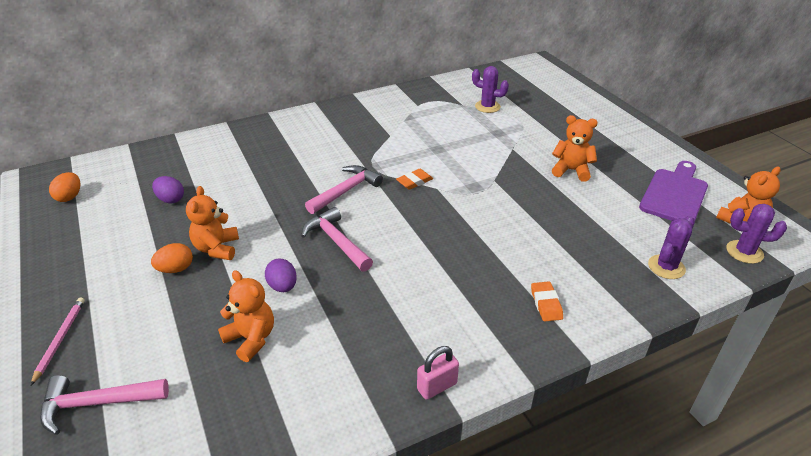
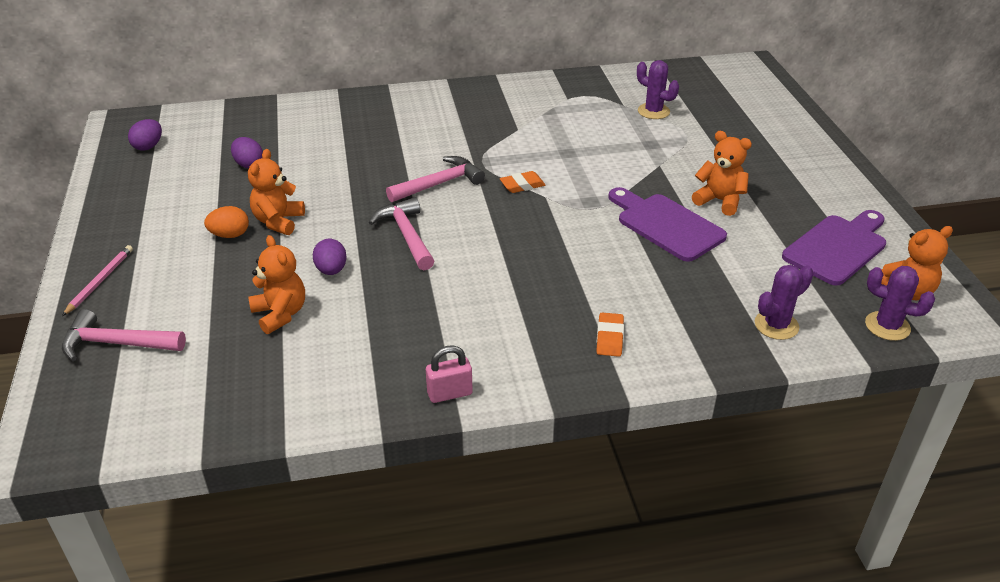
camera: 15 degrees right, 0 degrees up
orange egg [49,172,81,202] -> purple egg [128,119,162,151]
none -> purple cutting board [608,187,727,262]

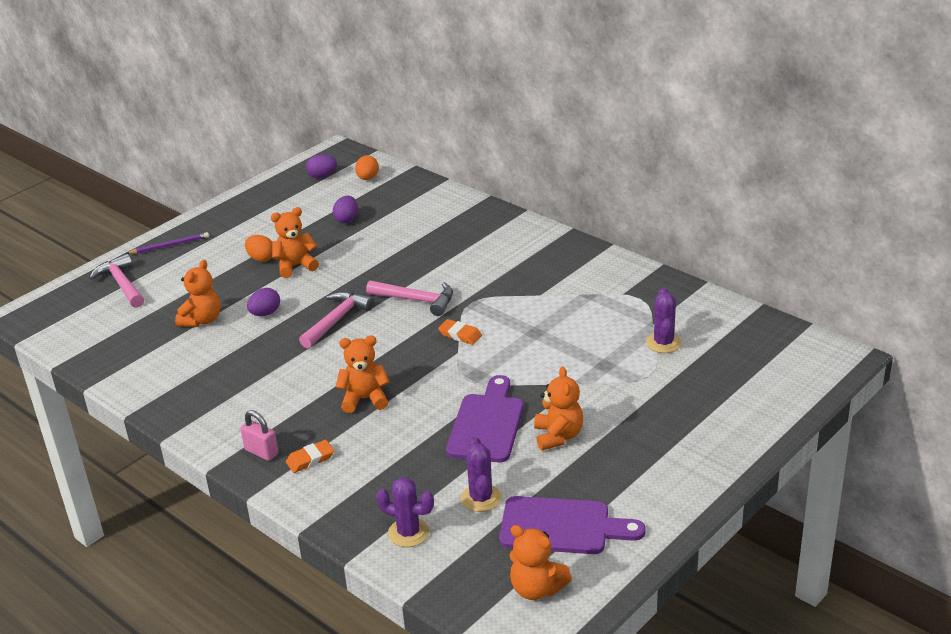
camera: 55 degrees right, 5 degrees down
pink pencil [62,245,133,316] -> purple pencil [126,232,209,254]
pink padlock [426,345,473,403] -> pink padlock moved to [240,410,278,461]
purple cactus [865,266,935,341] -> purple cactus moved to [461,436,501,512]
none -> orange teddy bear [336,336,390,413]
none -> orange egg [355,155,379,180]

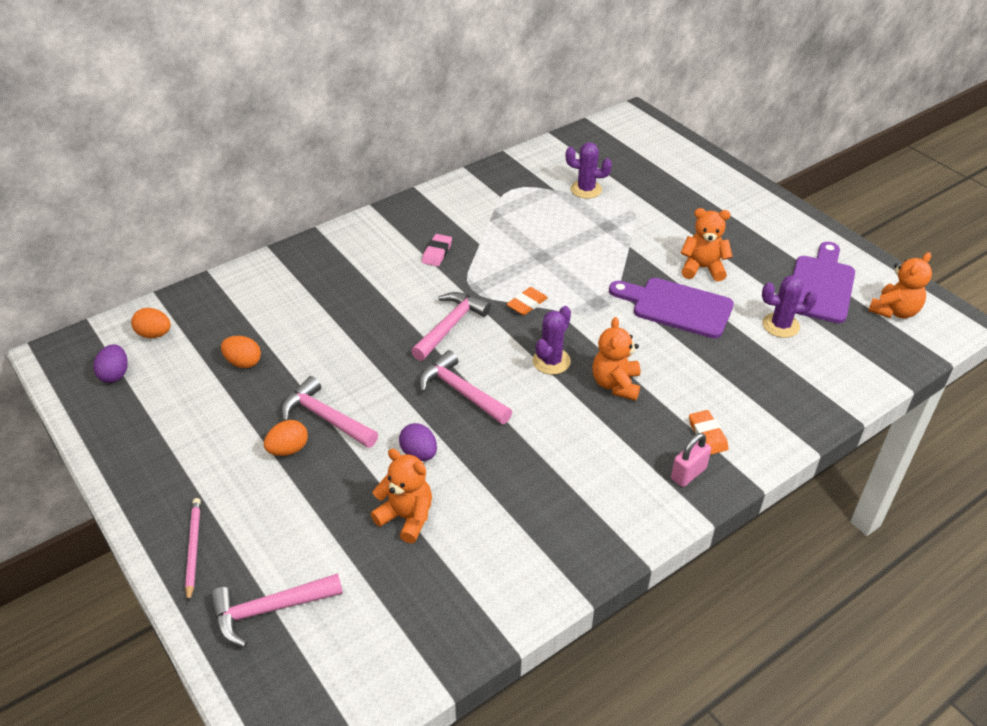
camera: 80 degrees left, 10 degrees up
purple pencil [126,232,209,254] -> pink pencil [185,498,201,603]
orange teddy bear [271,207,319,278] -> pink hammer [281,376,378,448]
purple egg [333,196,358,223] -> orange egg [221,336,261,368]
purple cactus [376,477,434,547] -> purple cactus moved to [533,306,571,375]
none -> pink eraser [422,234,452,266]

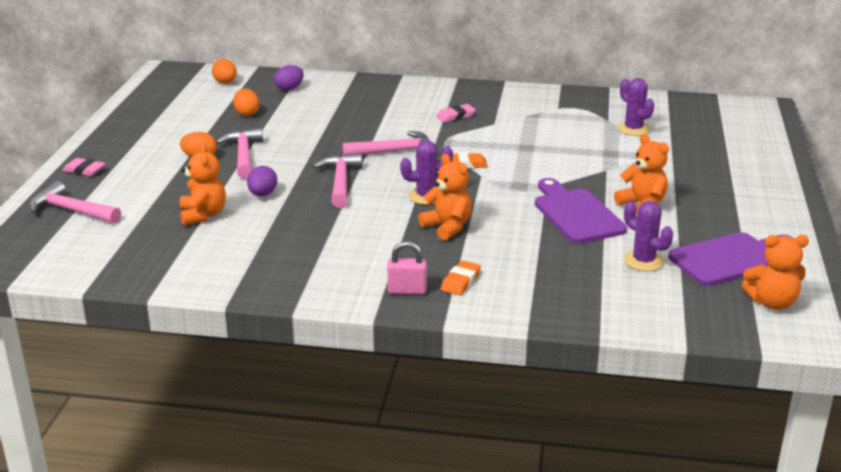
camera: 45 degrees right, 15 degrees down
purple egg [93,344,128,383] -> purple egg moved to [274,65,304,91]
pink pencil [185,498,201,603] -> pink eraser [62,158,106,176]
orange teddy bear [592,317,640,401] -> orange teddy bear turned 90 degrees clockwise [418,154,472,240]

